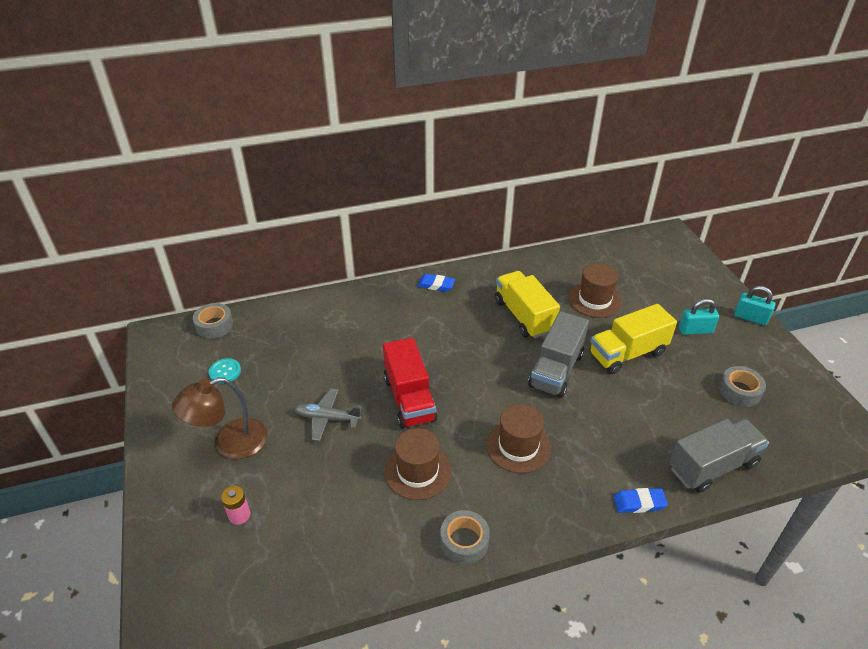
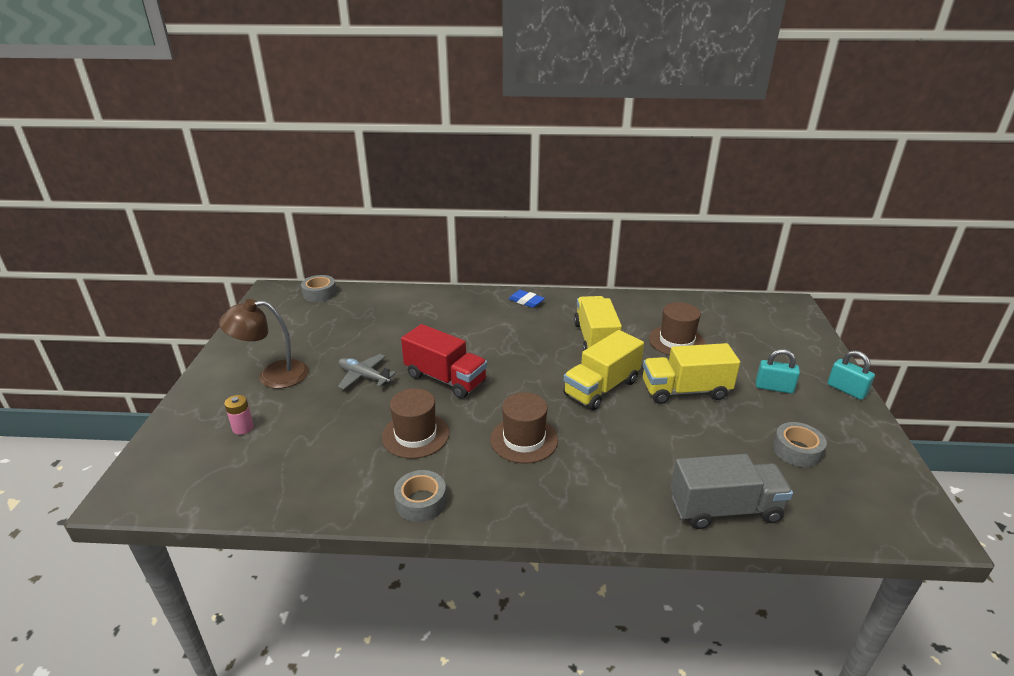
camera: 20 degrees right, 10 degrees down
turquoise button [209,358,241,384] -> none
red truck [383,338,438,429] -> red truck turned 60 degrees counterclockwise [401,324,487,399]
grey truck [528,311,589,398] -> yellow truck [563,330,644,410]
blue eraser [613,488,668,513] -> none

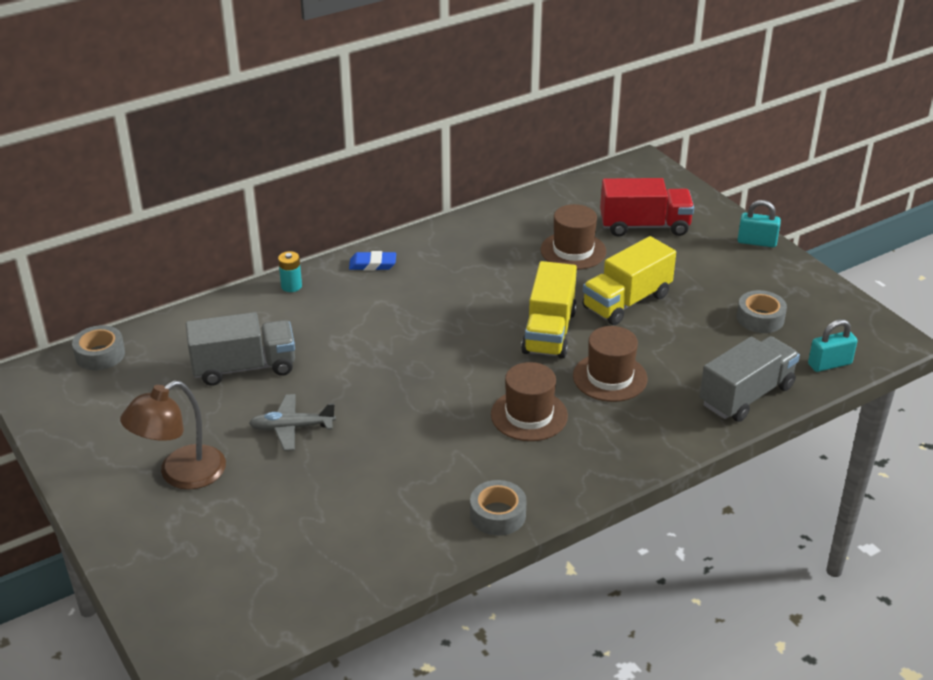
camera: 35 degrees left, 5 degrees up
pink battery [224,395,254,435] -> none
brown hat [382,388,449,459] -> brown hat moved to [573,326,648,402]
red truck [401,324,487,399] -> red truck moved to [600,178,694,237]
yellow truck [574,296,622,351] -> none
turquoise padlock [756,349,800,394] -> turquoise padlock moved to [808,319,857,372]
none -> grey truck [186,312,295,386]
none -> turquoise battery [278,251,302,292]

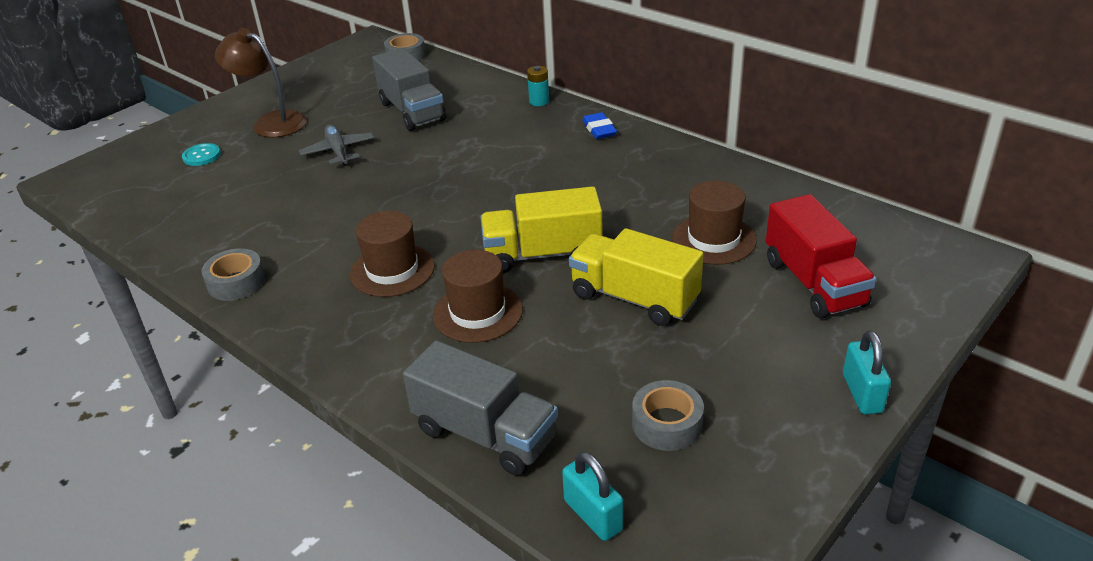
camera: 75 degrees right, 0 degrees up
none -> turquoise button [182,143,221,166]

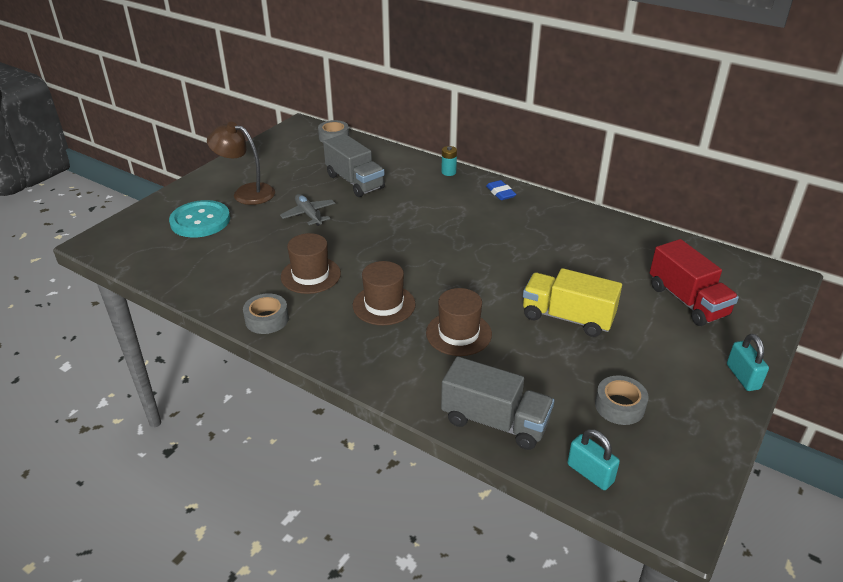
camera: 10 degrees left, 0 degrees up
turquoise button [182,143,221,166] -> turquoise button [169,200,230,238], size x2.03
yellow truck [481,186,603,273] -> none
brown hat [672,180,757,265] -> brown hat moved to [281,233,341,294]

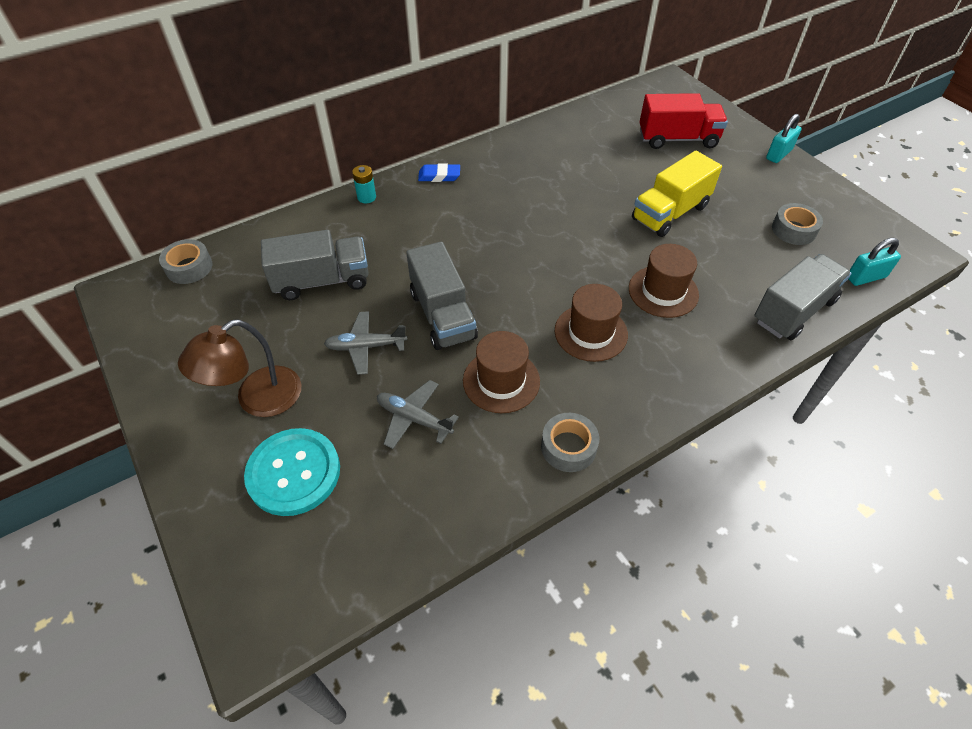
camera: 65 degrees left, 15 degrees up
turquoise padlock [727,334,769,391] -> turquoise padlock turned 60 degrees counterclockwise [766,114,802,163]
none -> grey plane [377,380,459,449]
none -> grey truck [406,242,478,350]

